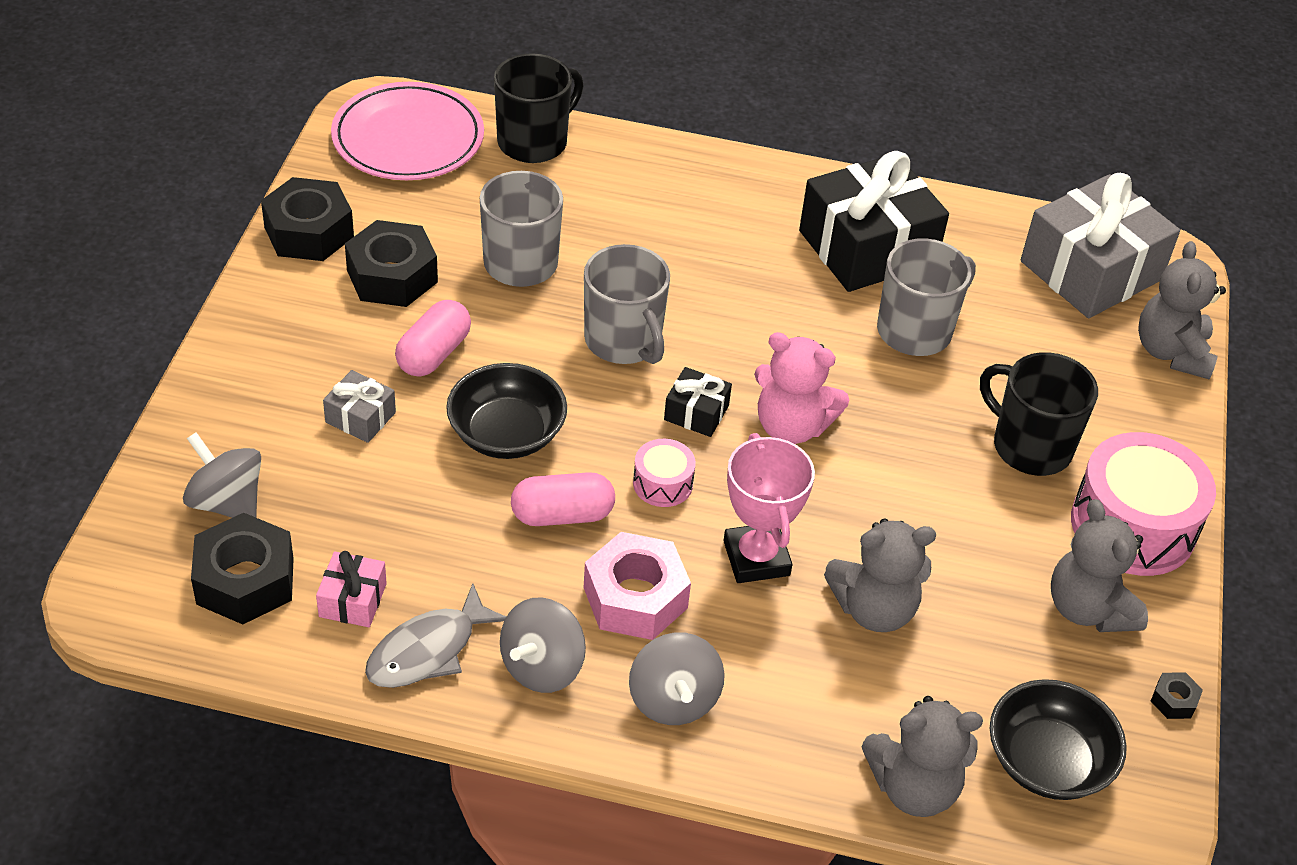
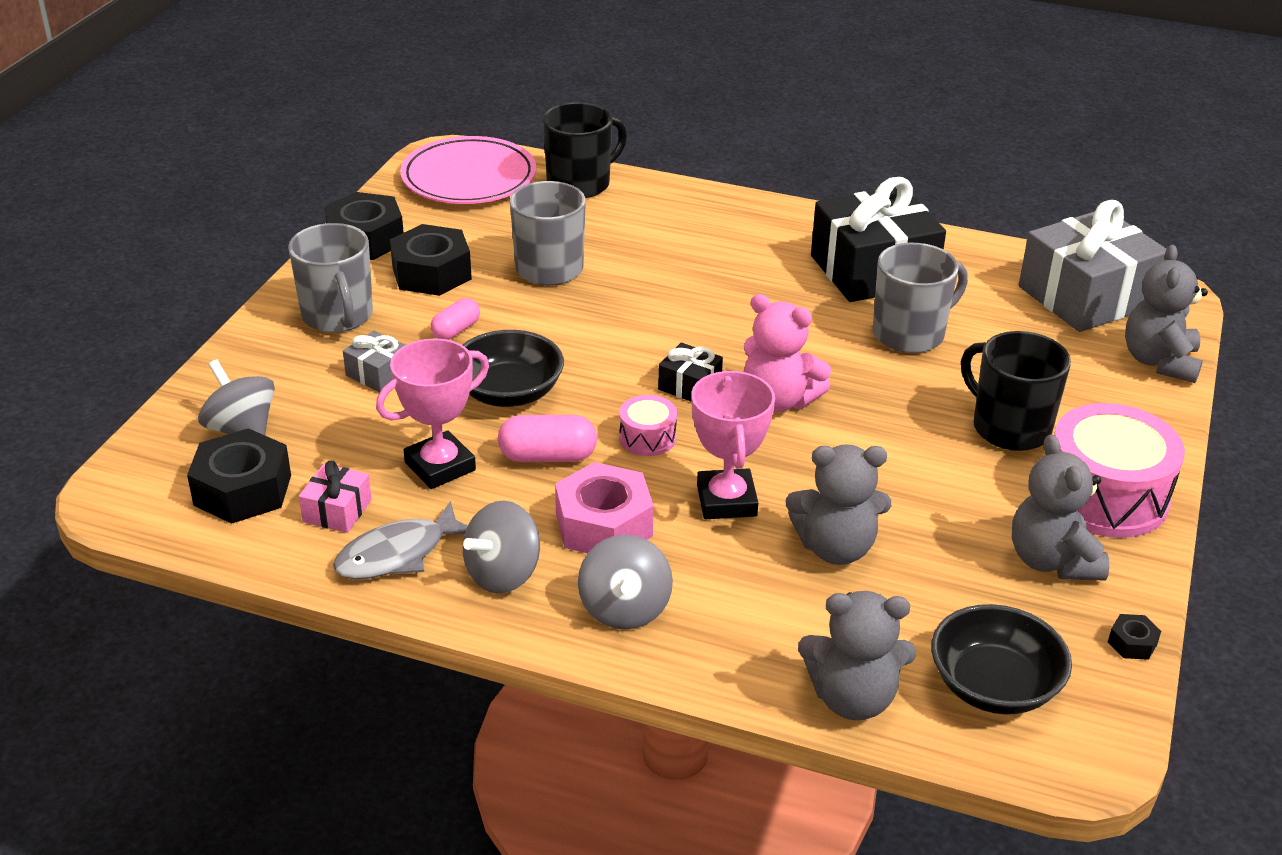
camera: 10 degrees right, 10 degrees down
pink capsule [395,300,471,377] -> pink capsule [431,298,480,340], size x0.67
grey mug [584,244,670,364] -> grey mug moved to [288,223,373,333]
none -> pink trophy [376,338,489,489]

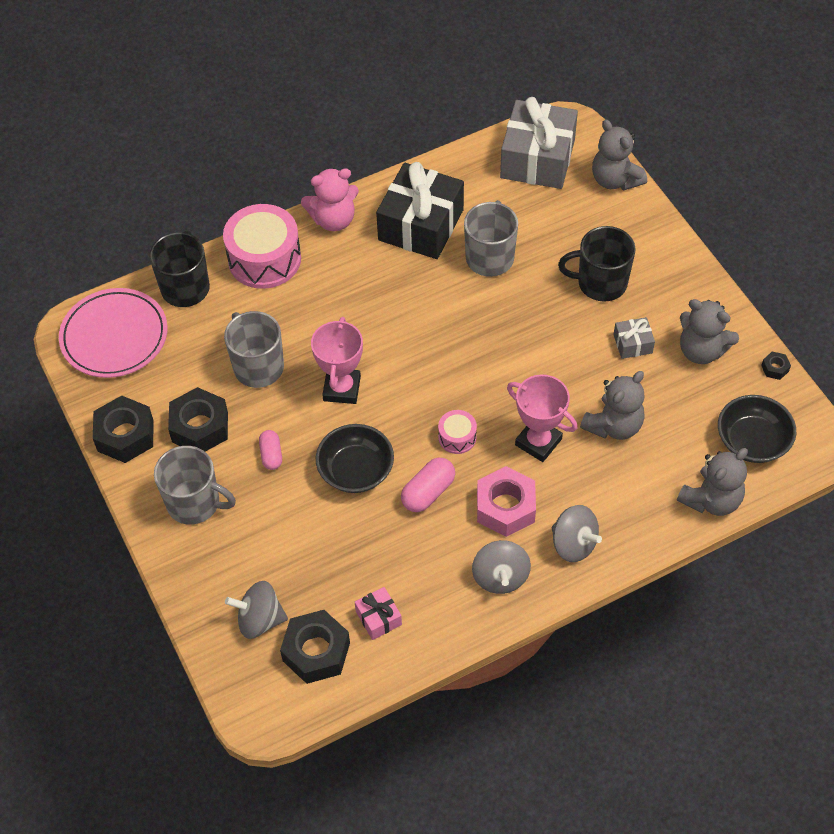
camera: 45 degrees left, 20 degrees up
grey fish [333,501,468,579] -> none
grey gift [343,331,405,392] -> grey gift moved to [613,317,655,359]
pink trophy [376,338,489,489] -> pink trophy moved to [311,317,363,404]
black gift [658,343,723,402] -> none
pink teddy bear [744,294,831,412] -> pink teddy bear moved to [301,168,359,231]
pink drum [1054,403,1185,538] -> pink drum moved to [223,204,301,289]

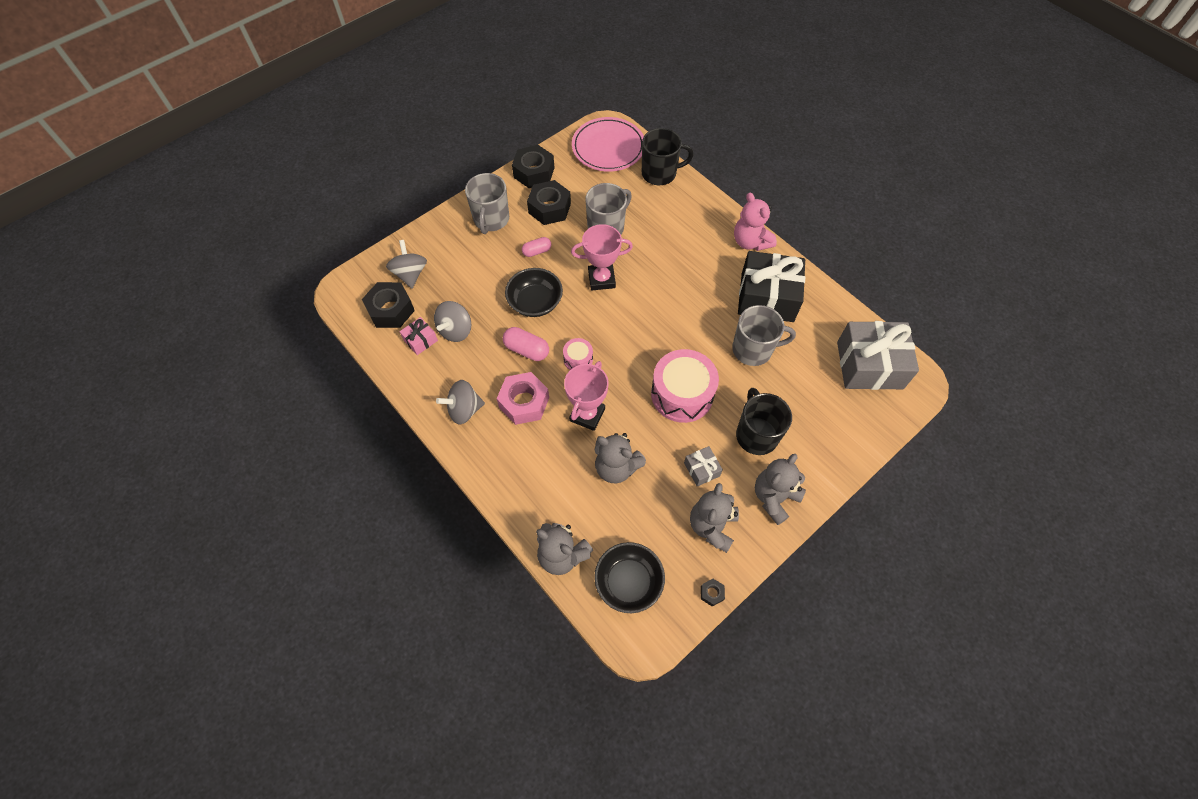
camera: 75 degrees right, 5 degrees up
pink drum [223,204,301,289] -> pink drum moved to [651,349,719,423]
grey spinning top [552,505,602,562] -> grey spinning top moved to [434,301,472,342]
grey teddy bear [592,120,647,190] -> grey teddy bear moved to [755,454,806,525]

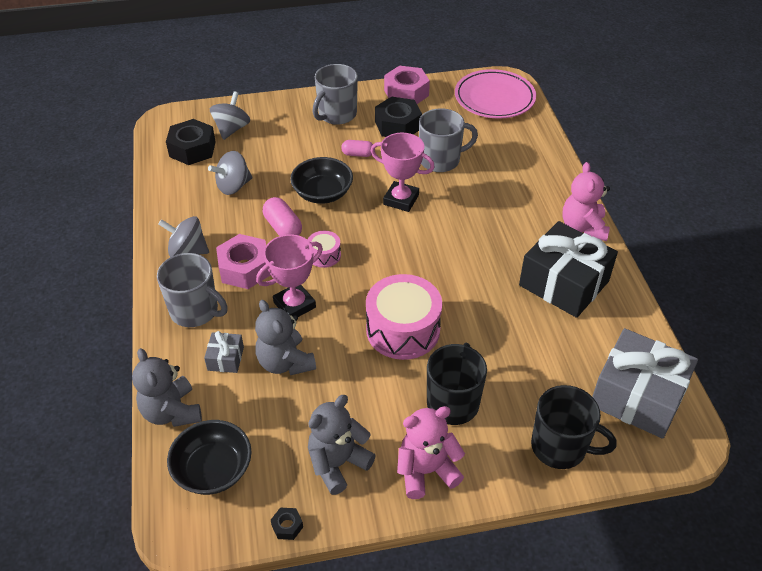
camera: 30 degrees right, 15 degrees down
pink gift [400,317,438,355] -> none
black nut [512,145,554,188] -> pink nut [384,66,430,104]
black mug [642,128,694,185] -> black mug moved to [531,385,617,469]
grey gift [684,446,723,487] -> grey gift moved to [204,331,244,373]
grey mug [732,305,796,366] -> grey mug moved to [157,253,228,327]
grey teddy bear [755,454,806,525] -> pink teddy bear [397,406,465,499]

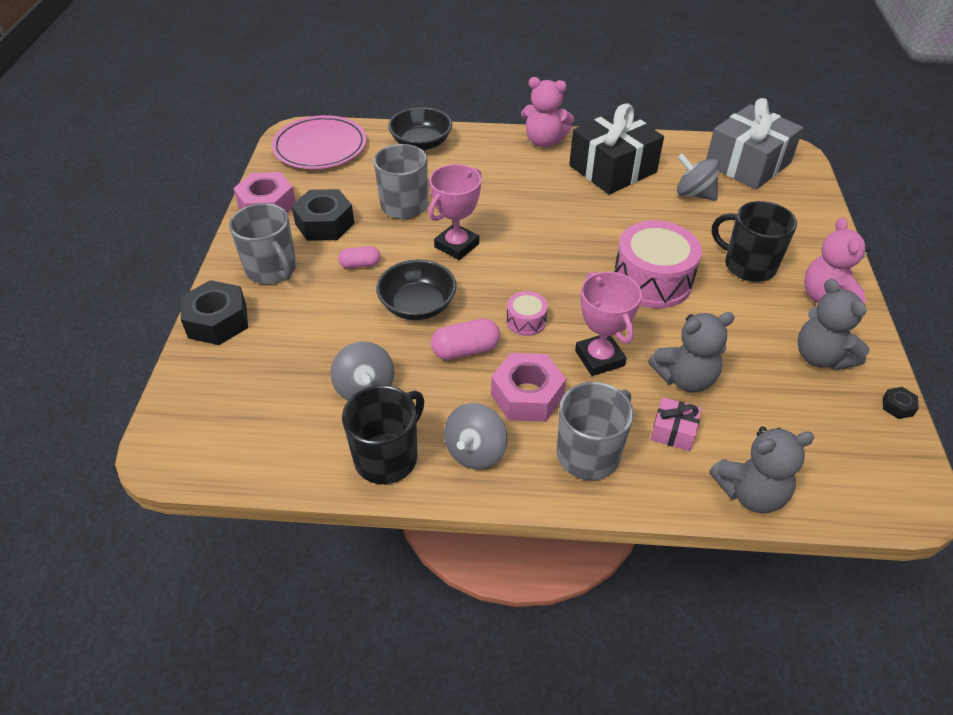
camera: 75 degrees left, 0 degrees up
black nut [166,119,216,165] -> black nut moved to [181,280,248,345]
black bowl [167,420,251,495] -> black bowl moved to [388,107,452,151]
grey gift [204,331,244,373] -> pink gift [650,397,702,451]
grey spinning top [210,91,250,140] -> grey spinning top moved to [677,153,720,201]
pink capsule [341,140,373,157] -> pink capsule turned 60 degrees clockwise [338,246,381,268]
black mug [531,385,617,469] -> black mug moved to [342,385,424,484]

